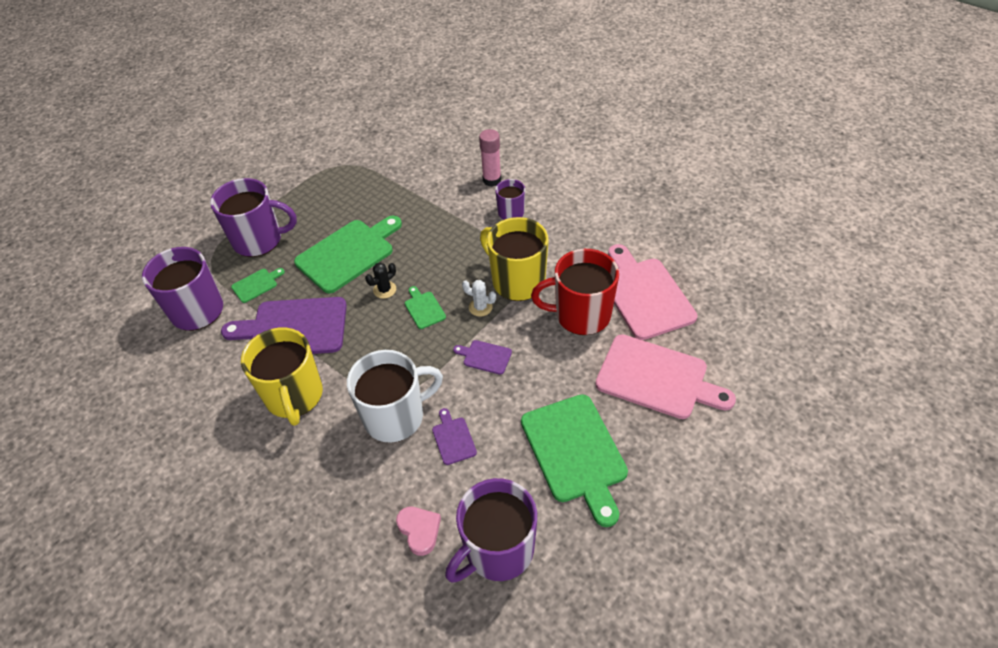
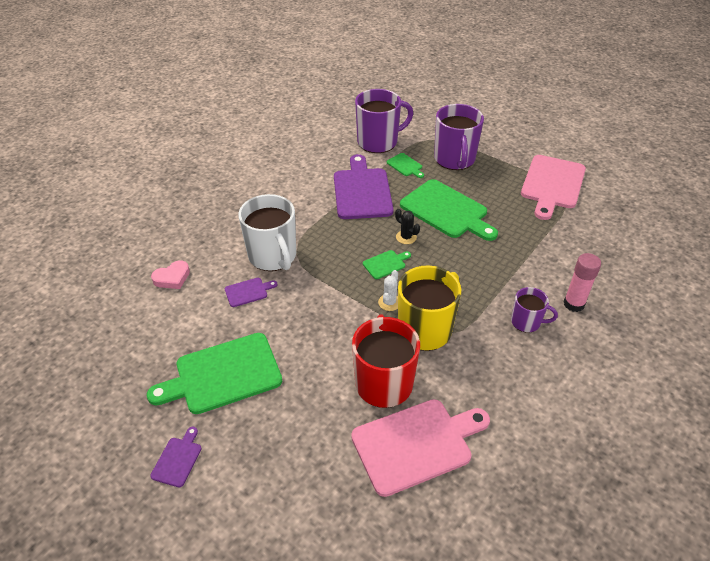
camera: 85 degrees right, 5 degrees down
yellow mug [241,327,323,426] -> none
purple mug [445,478,537,583] -> none
purple cutting board [453,340,512,375] -> purple cutting board moved to [150,427,202,487]
pink cutting board [595,334,736,419] -> pink cutting board moved to [521,155,586,220]

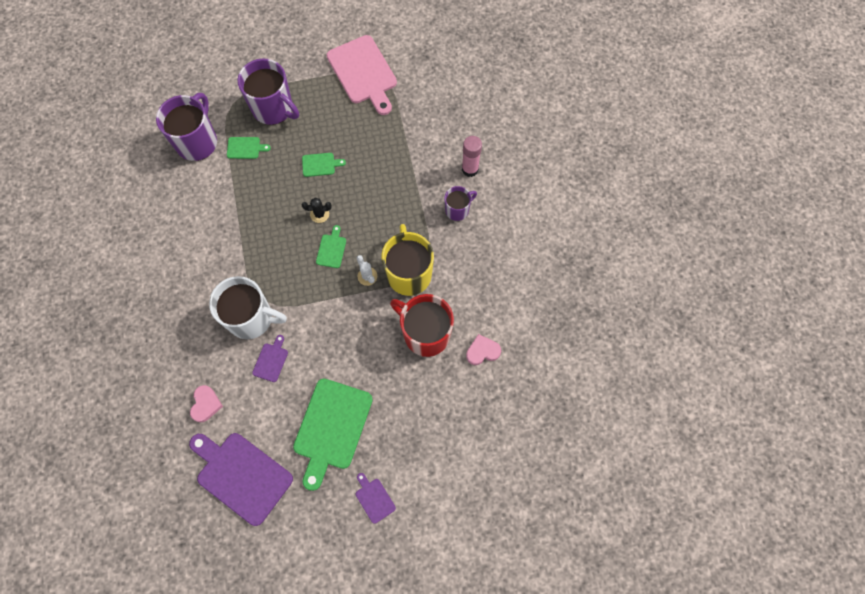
camera: 50 degrees left, 25 degrees up
purple cutting board [334,154,393,219] -> purple cutting board moved to [189,433,293,526]
pink cutting board [351,399,490,497] -> pink heart [466,334,501,365]
green cutting board [400,179,498,241] -> green cutting board [302,153,346,177], size x0.45

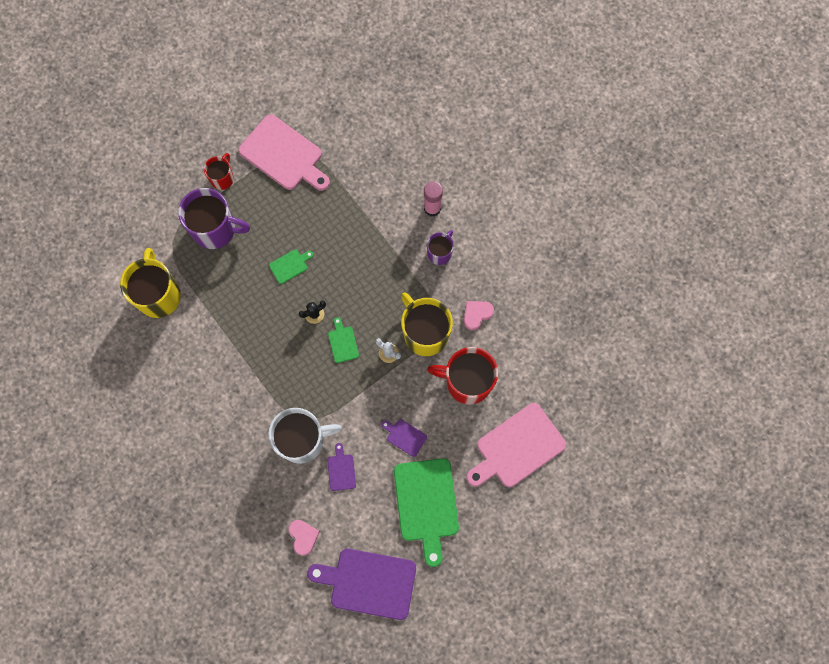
camera: 25 degrees left, 5 degrees up
purple mug [156,93,217,161] -> yellow mug [120,248,181,318]
green cutting board [227,137,271,159] -> none
purple cutting board [355,473,396,524] -> purple cutting board moved to [381,419,427,457]
pink heart [466,334,501,365] -> pink heart moved to [464,301,494,331]
none -> red mug [204,153,234,190]
none -> pink cutting board [466,403,566,487]

